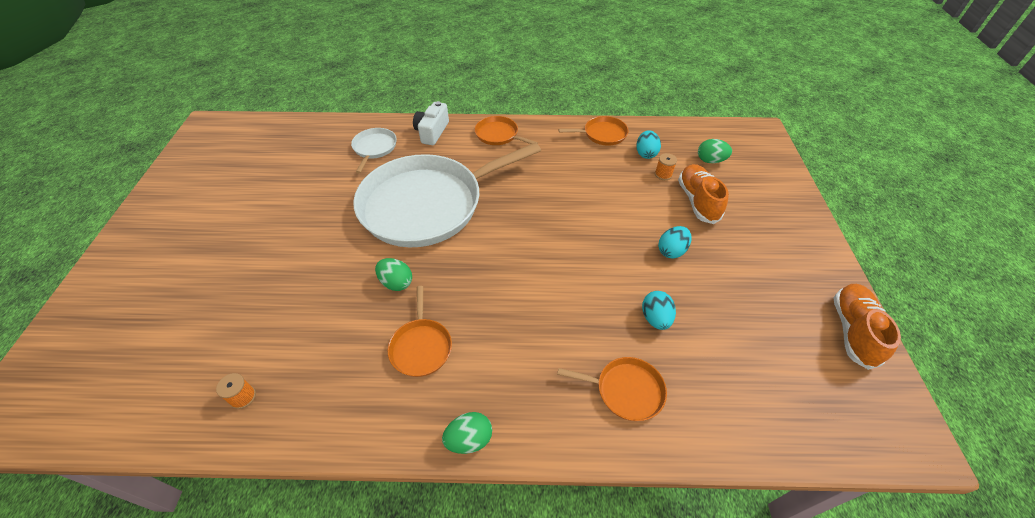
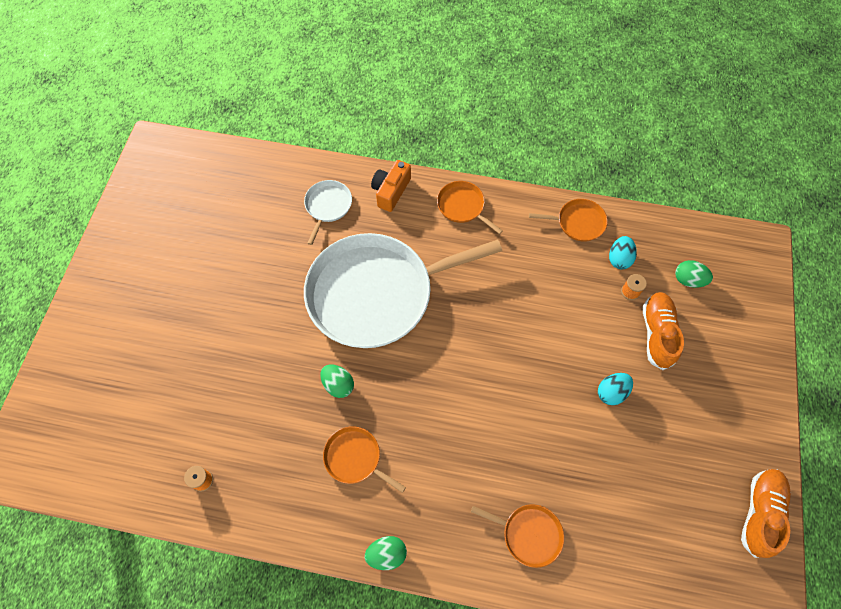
camera: 10 degrees right, 15 degrees up
orange pan [388,286,452,377] -> orange pan turned 120 degrees clockwise [323,426,406,493]
white camera [413,101,449,145] -> orange camera [371,160,411,212]
turquoise egg [642,291,676,330] -> none

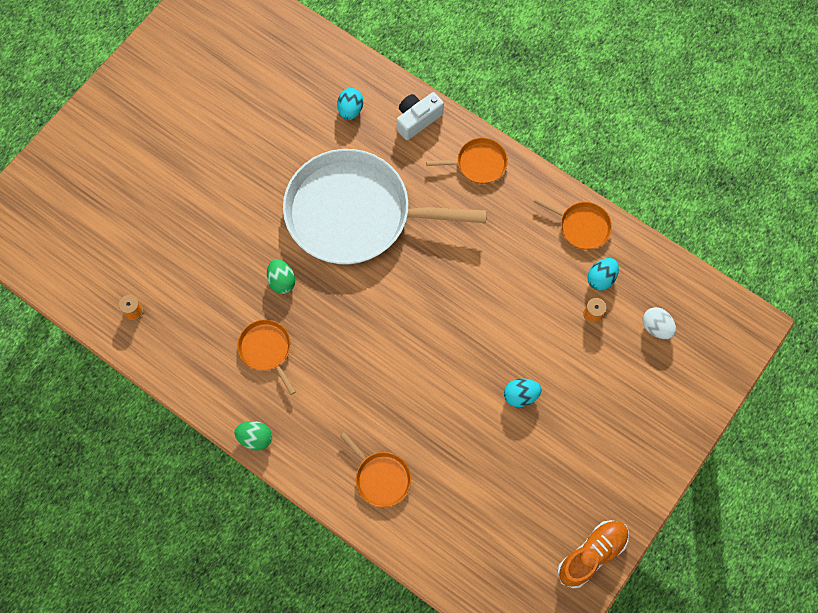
camera: 25 degrees right, 5 degrees up
white pan [304,180,352,245] -> turquoise egg [337,88,363,120]
orange camera [371,160,411,212] -> white camera [397,92,444,140]
orange pan [437,181,503,234] -> orange pan turned 105 degrees clockwise [426,138,508,184]
orange shoe [643,292,684,370] -> none
green egg [675,260,713,288] -> white egg [643,307,676,339]

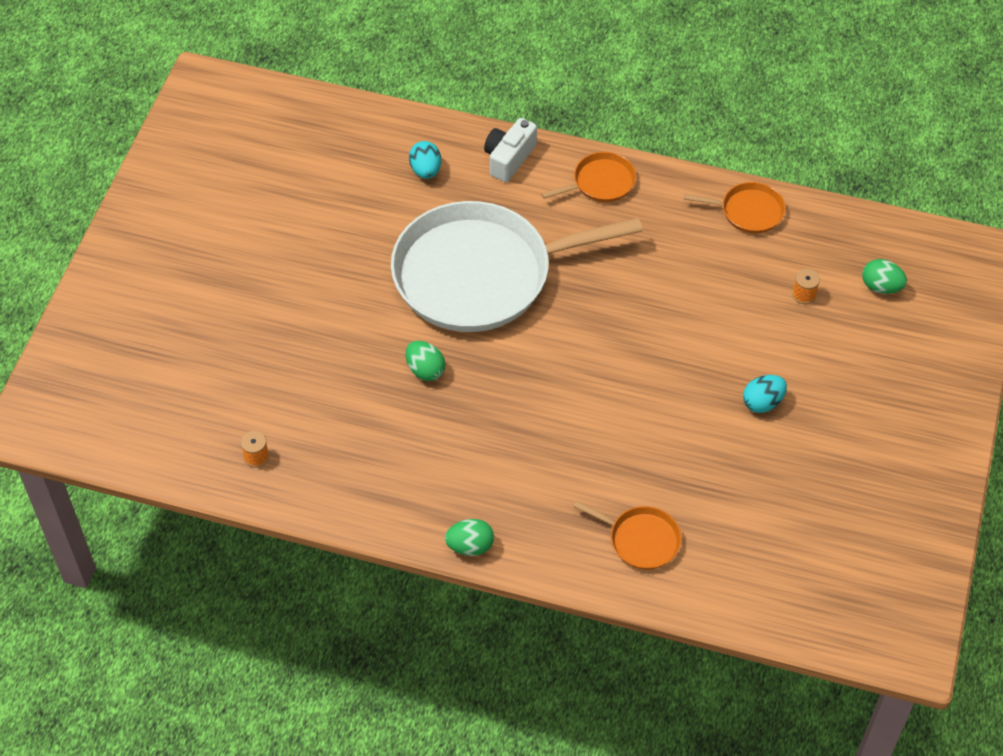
camera: 20 degrees left, 15 degrees down
orange pan [237,319,296,395] -> none
orange shoe [557,520,629,589] -> none
turquoise egg [587,258,619,291] -> none
white egg [643,307,676,339] -> green egg [862,259,907,294]

